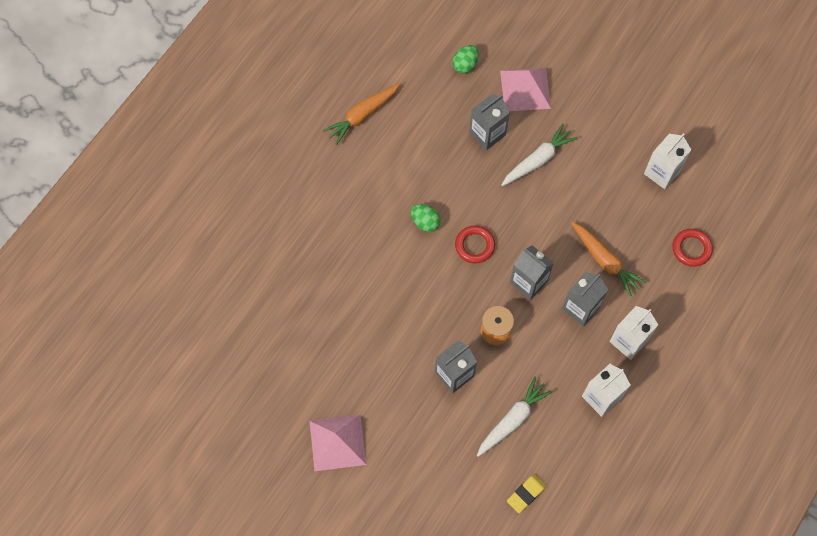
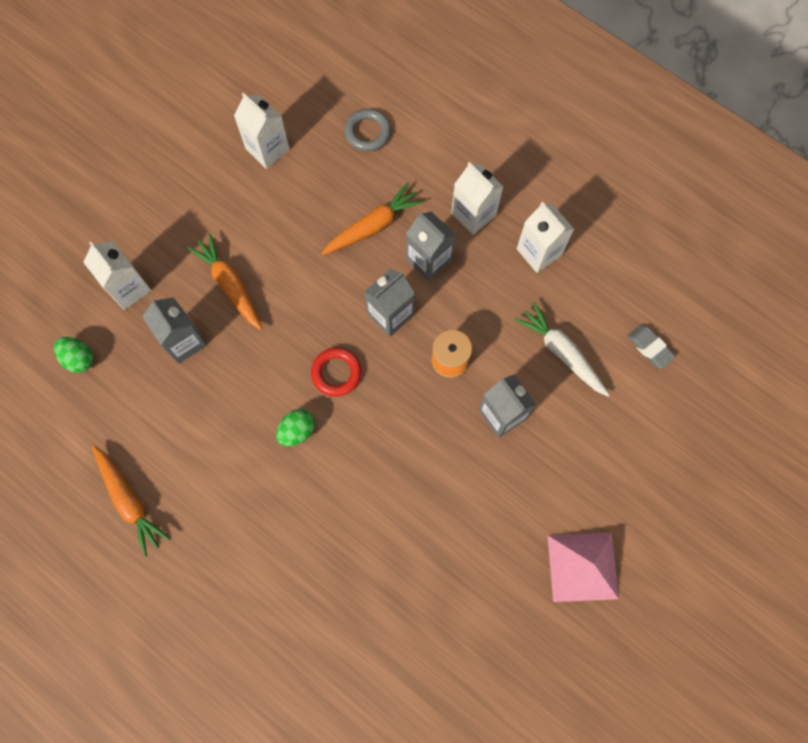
camera: 85 degrees left, 5 degrees up
pink pyramid [500,68,551,111] -> white carton [83,241,151,310]
white carrot [501,124,578,186] -> orange carrot [187,233,263,331]
yellow eraser [507,474,546,513] -> grey eraser [627,325,676,369]
red ring [672,229,713,267] -> grey ring [344,109,391,152]

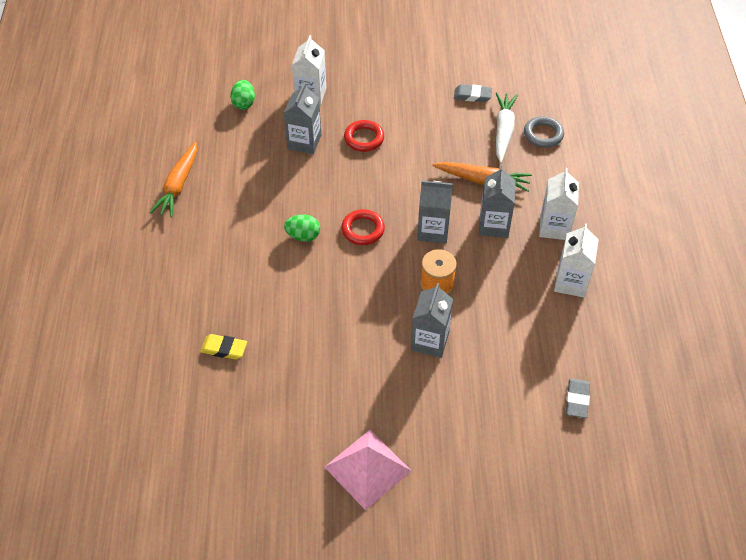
camera: 50 degrees right, 20 degrees down
orange carrot [187,233,263,331] -> red ring [344,120,384,152]
white carton [234,92,290,169] -> grey eraser [454,84,492,102]
white carrot [515,302,610,397] -> white carrot moved to [496,92,518,163]
none -> yellow eraser [200,334,247,360]

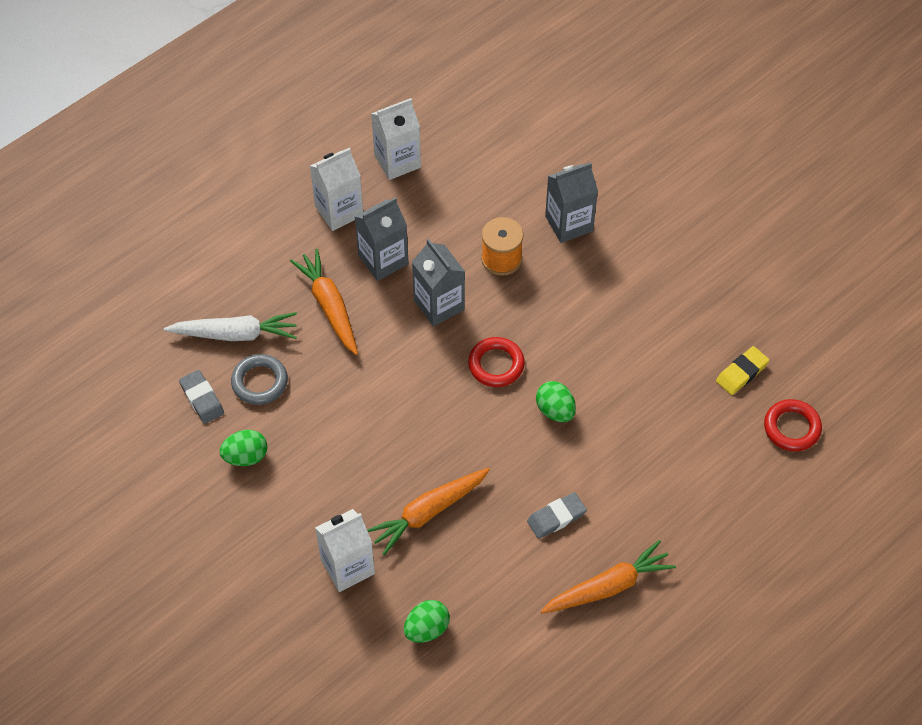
camera: 130 degrees left, 5 degrees up
yellow eraser [200,334,247,360] -> yellow eraser turned 75 degrees clockwise [716,346,769,395]
grey carton [284,82,321,154] -> orange carrot [367,468,490,555]
pink pyramid [325,430,411,510] -> none
red ring [344,120,384,152] -> red ring moved to [764,399,822,451]
white carrot [496,92,518,163] -> white carrot turned 150 degrees counterclockwise [164,312,297,341]
grey ring [524,116,564,148] -> grey ring moved to [231,354,288,405]
grey eraser [566,379,590,418] -> grey eraser moved to [527,492,587,539]
none -> green egg [219,430,267,466]

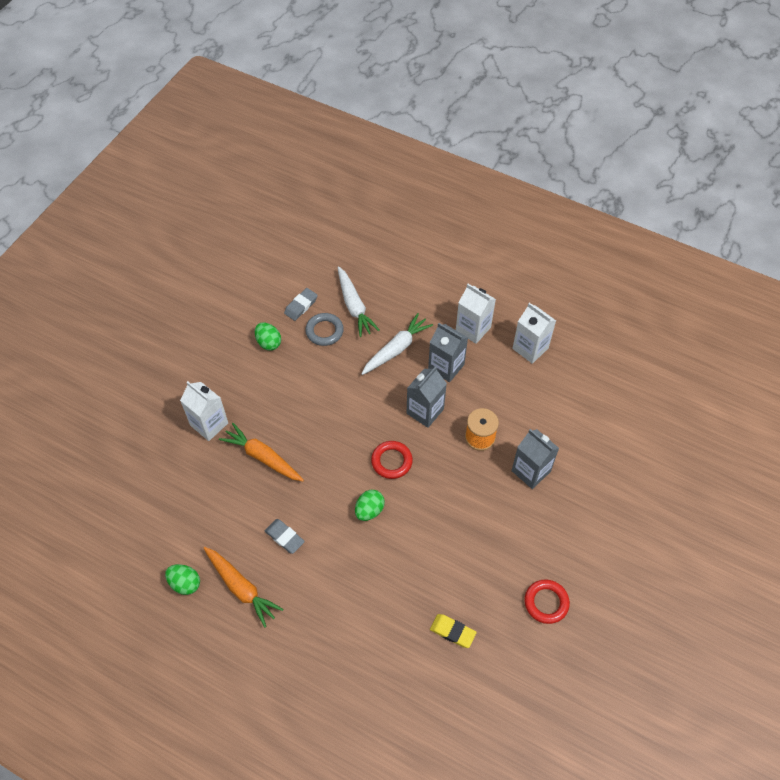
camera: 70 degrees right, 0 degrees up
orange carrot [290,249,358,355] -> white carrot [361,313,433,375]
green egg [404,600,450,643] -> green egg moved to [165,564,200,595]
red ring [764,399,822,451] -> red ring moved to [524,579,570,624]

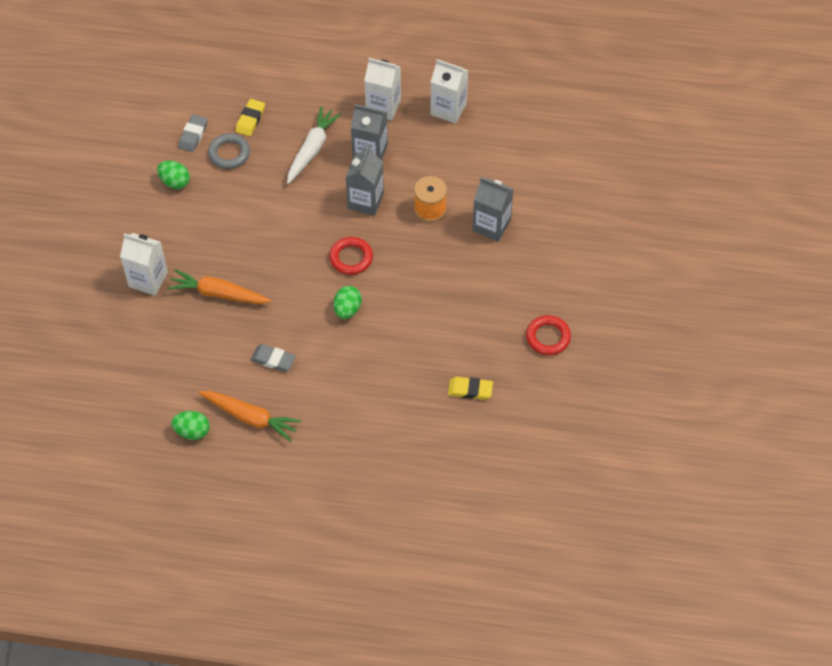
camera: 20 degrees left, 0 degrees up
white carrot [338,266,380,337] -> yellow eraser [235,99,265,136]

